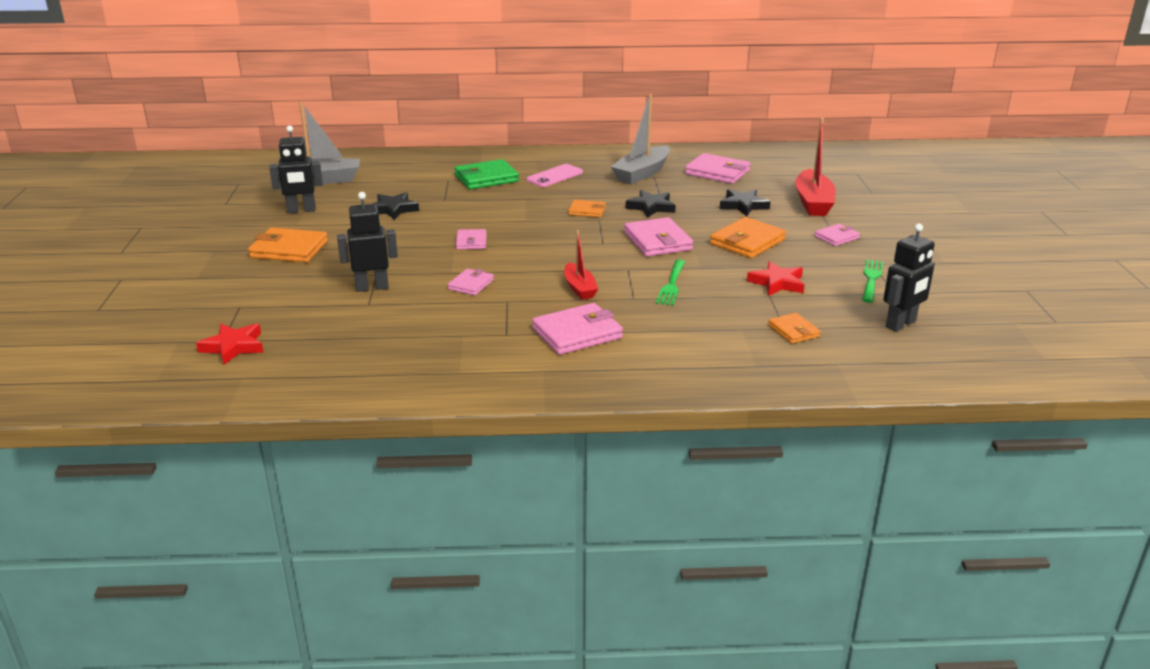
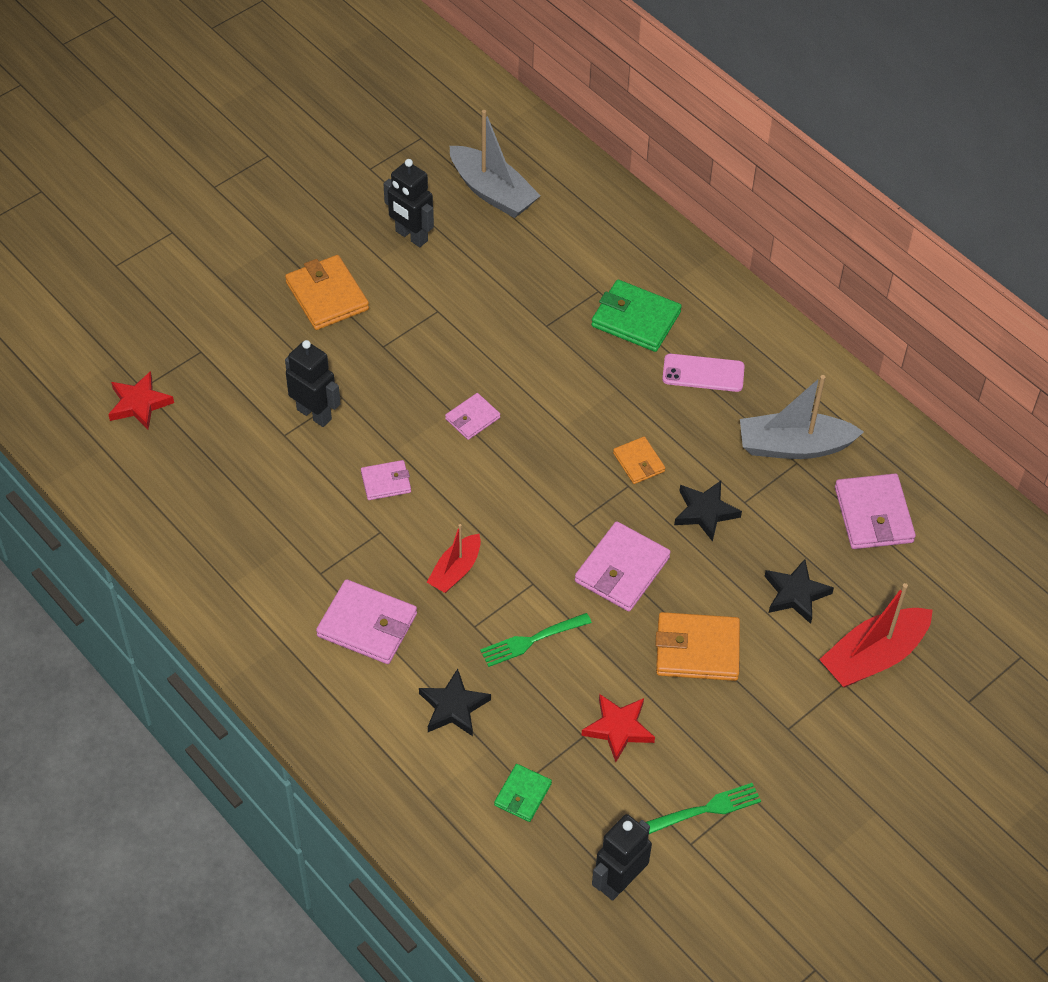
camera: 50 degrees right, 25 degrees up
black star [373,192,419,220] -> black star moved to [419,669,491,736]
orange wallet [768,313,821,344] -> green wallet [494,764,552,822]
pink wallet [814,224,860,246] -> none
black robot [883,224,935,332] -> black robot turned 120 degrees clockwise [592,814,652,901]

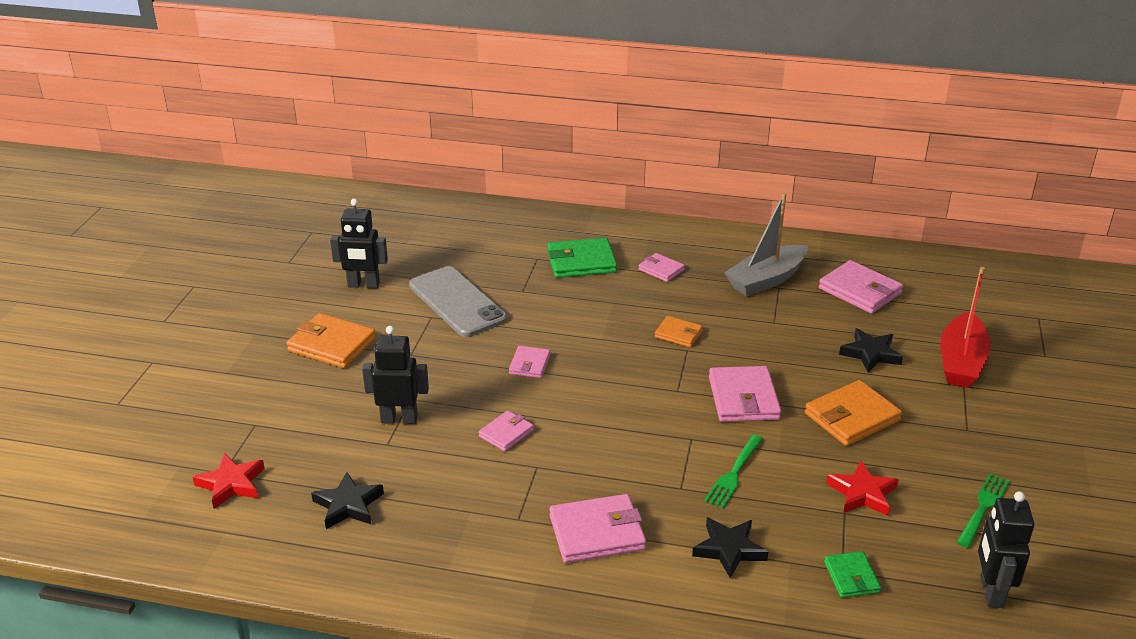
camera: 35 degrees left, 20 degrees down
red boat [427,524,481,593] -> none
grey boat [450,110,541,218] -> none
pink phone [662,354,745,392] -> pink wallet [638,253,685,282]
black star [674,481,742,542] -> black star moved to [311,472,384,529]
none -> grey phone [409,266,507,337]

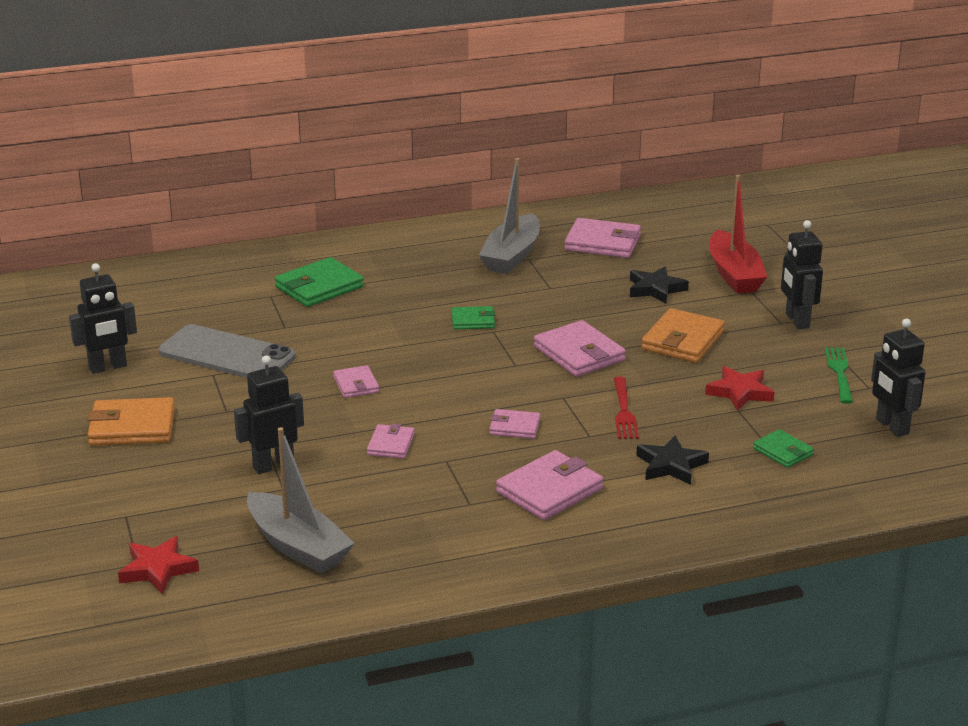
camera: 30 degrees left, 5 degrees down
black star [311,472,384,529] -> grey boat [247,427,355,573]
pink wallet [638,253,685,282] -> pink wallet moved to [489,409,540,439]
orange wallet [655,316,703,347] -> green wallet [452,306,495,329]
green fork [704,435,763,508] -> red fork [614,377,639,439]
none -> black robot [781,220,823,329]

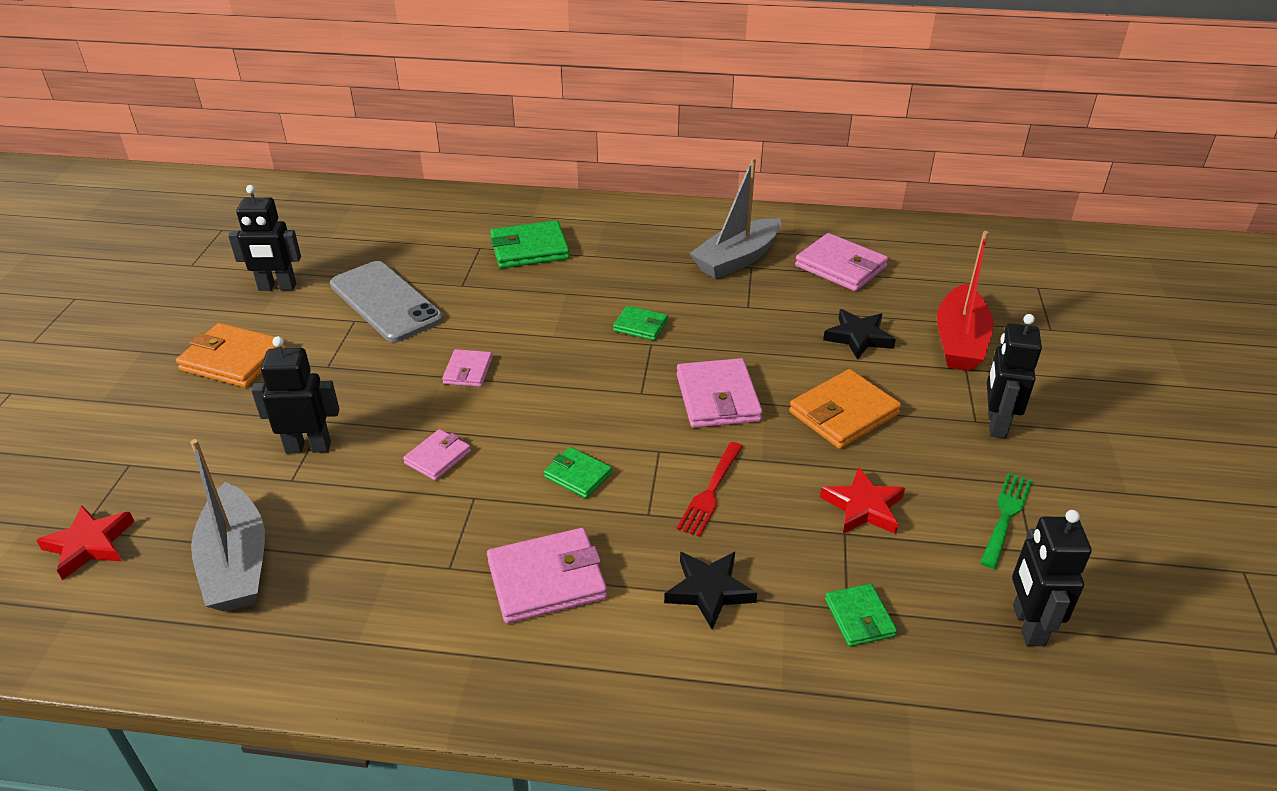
camera: 25 degrees right, 10 degrees up
pink wallet [489,409,540,439] -> green wallet [544,447,612,498]

